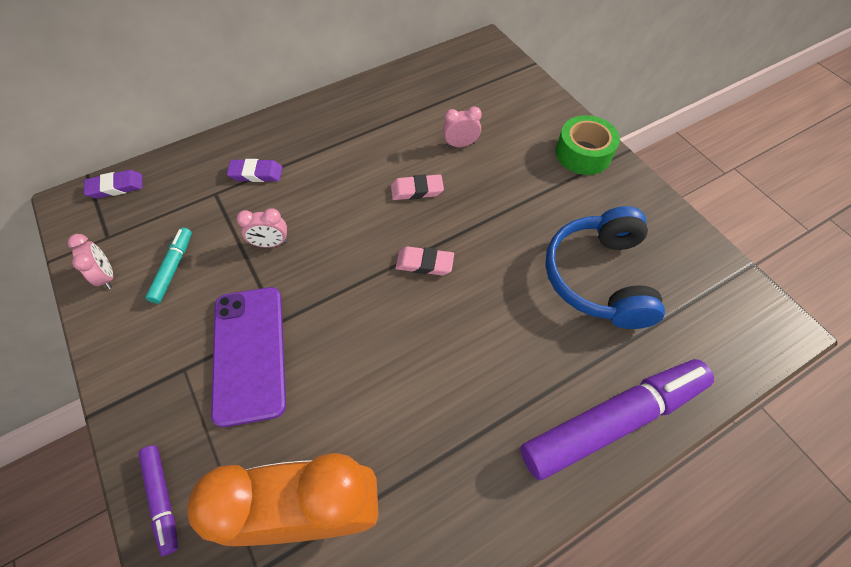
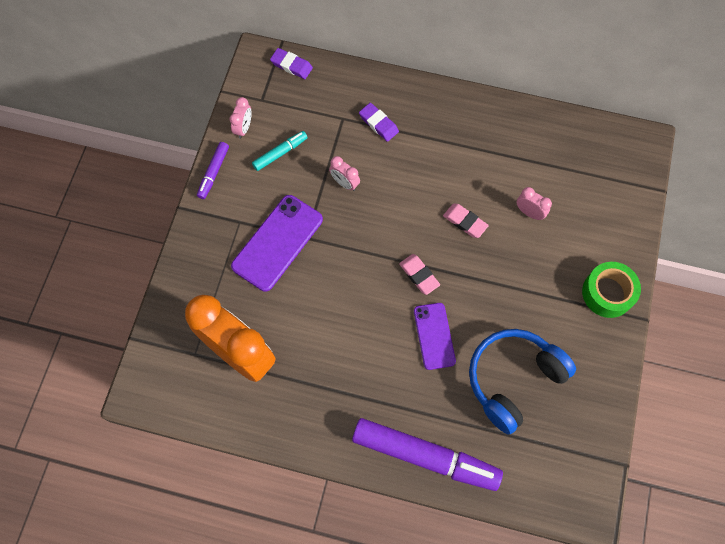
camera: 45 degrees right, 10 degrees up
purple marker [138,445,178,556] -> purple marker moved to [197,142,229,199]
none -> purple phone [414,303,456,370]

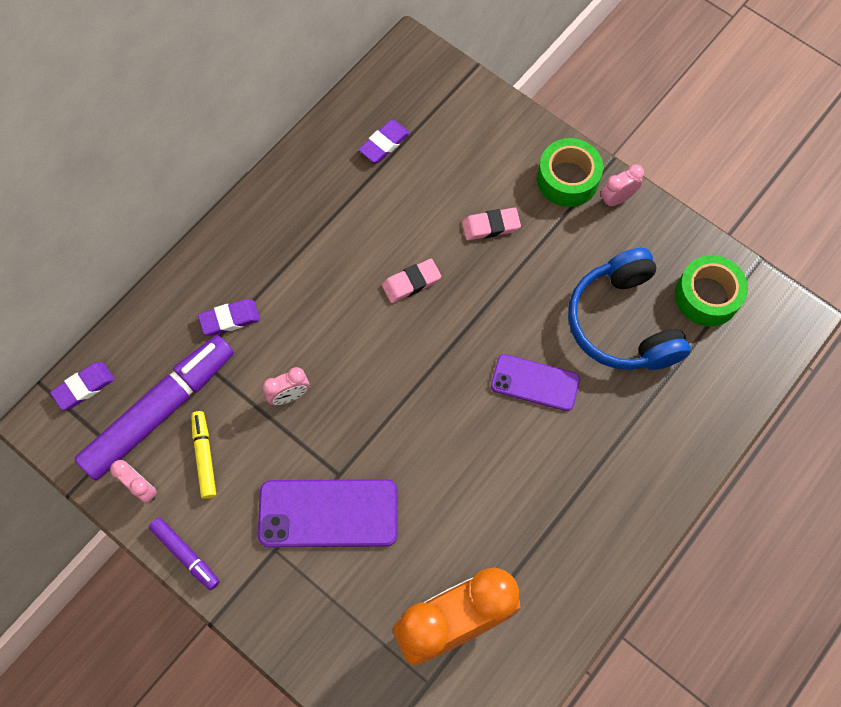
camera: 65 degrees left, 0 degrees up
purple phone [231,195,323,292] -> purple phone turned 60 degrees counterclockwise [258,479,397,547]
turquoise marker [252,131,308,171] -> yellow marker [191,411,216,499]
purple marker [352,418,503,491] -> purple marker moved to [75,335,234,480]
pink eraser [399,254,440,295] -> pink eraser moved to [462,208,521,241]
pink clock [517,187,552,220] -> pink clock moved to [601,164,644,207]
none -> purple eraser [358,120,410,163]
none -> green tape [675,255,748,327]

